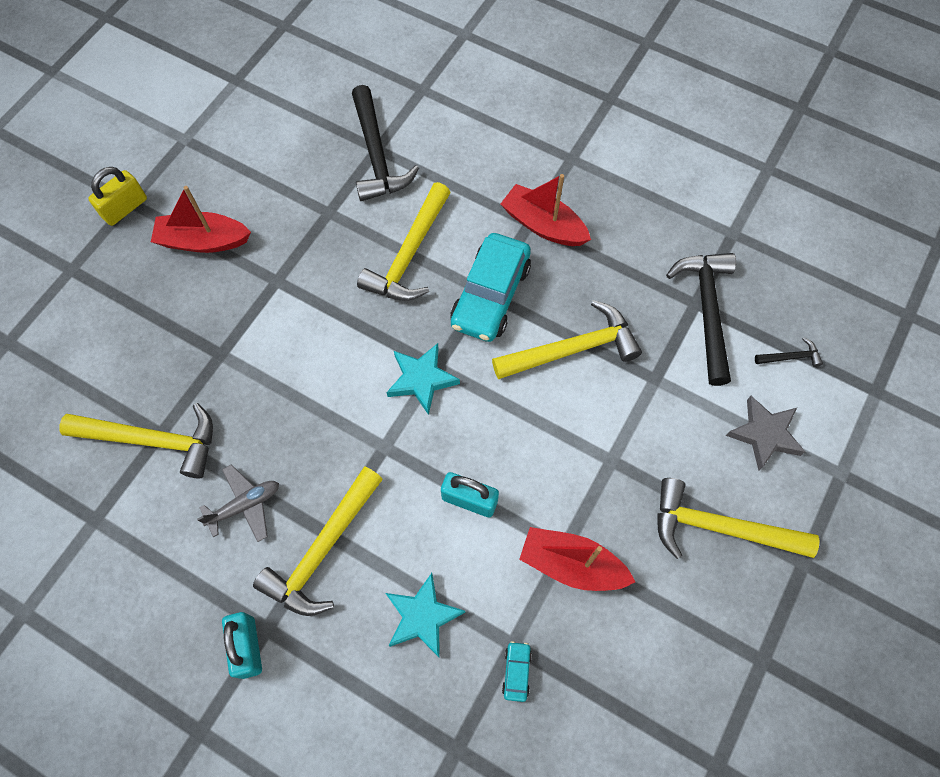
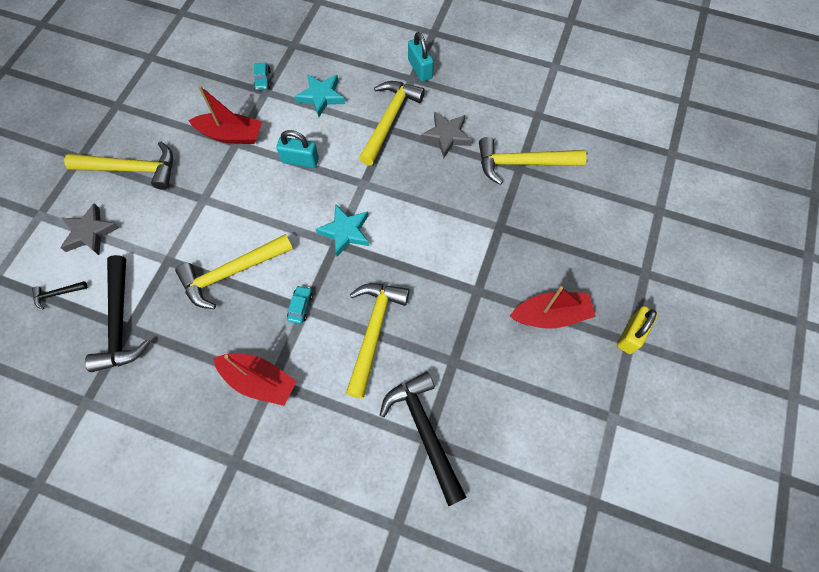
camera: 170 degrees right, 0 degrees up
grey plane [197,464,279,542] -> grey star [421,111,472,158]
turquoise car [450,233,531,342] -> turquoise car [287,285,313,324], size x0.41

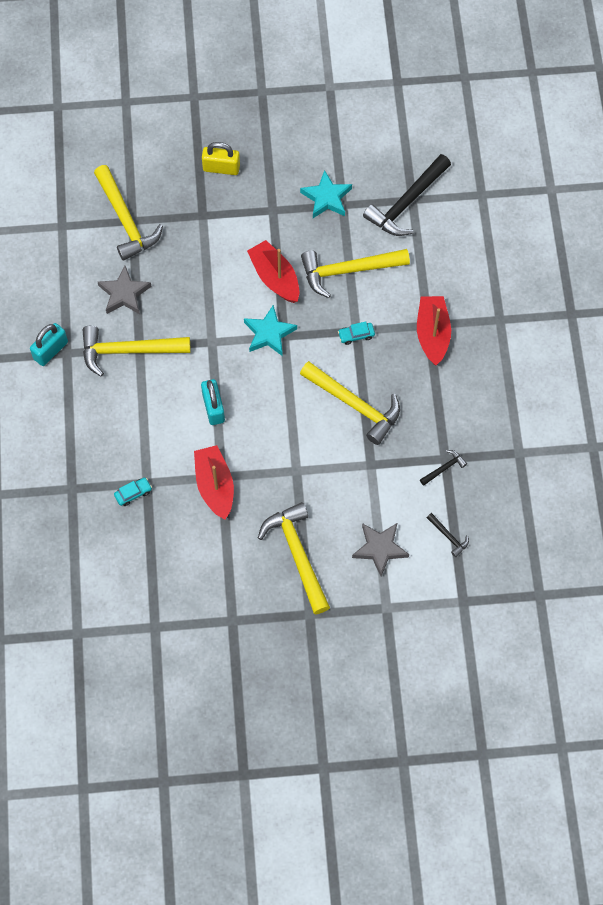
camera: 115 degrees left, 0 degrees up
black hammer [85,255,150,372] -> black hammer [420,450,467,486], size x0.45
turquoise star [294,74,345,117] -> turquoise star moved to [300,170,352,218]
red boat [510,286,596,329] -> red boat moved to [247,240,299,303]
yellow padlock [617,306,658,354] -> yellow padlock moved to [202,142,240,175]

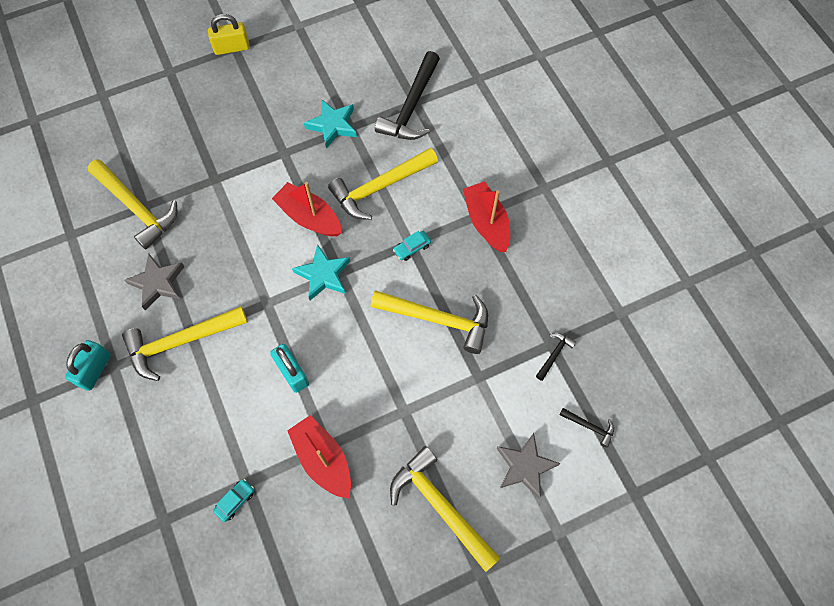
camera: 20 degrees left, 0 degrees up
yellow padlock [202,142,240,175] -> yellow padlock moved to [208,14,250,55]

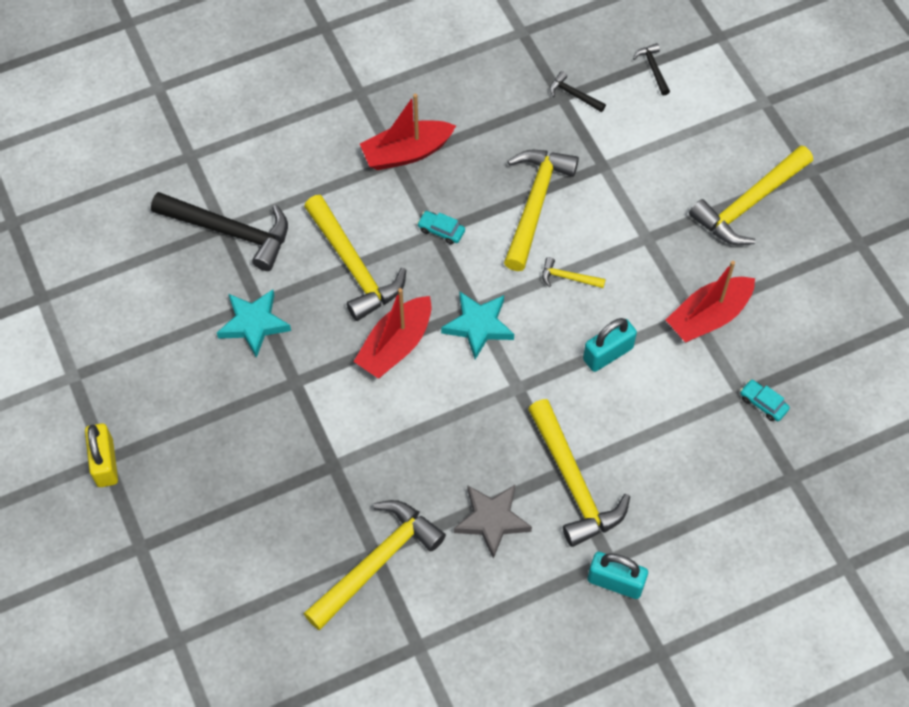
camera: 90 degrees left, 5 degrees down
turquoise car [393,231,431,261] -> turquoise car turned 150 degrees clockwise [417,211,465,245]
grey star [496,433,561,499] -> none
black hammer [560,408,614,448] -> black hammer turned 45 degrees counterclockwise [633,43,670,95]
none -> yellow hammer [542,257,606,288]

